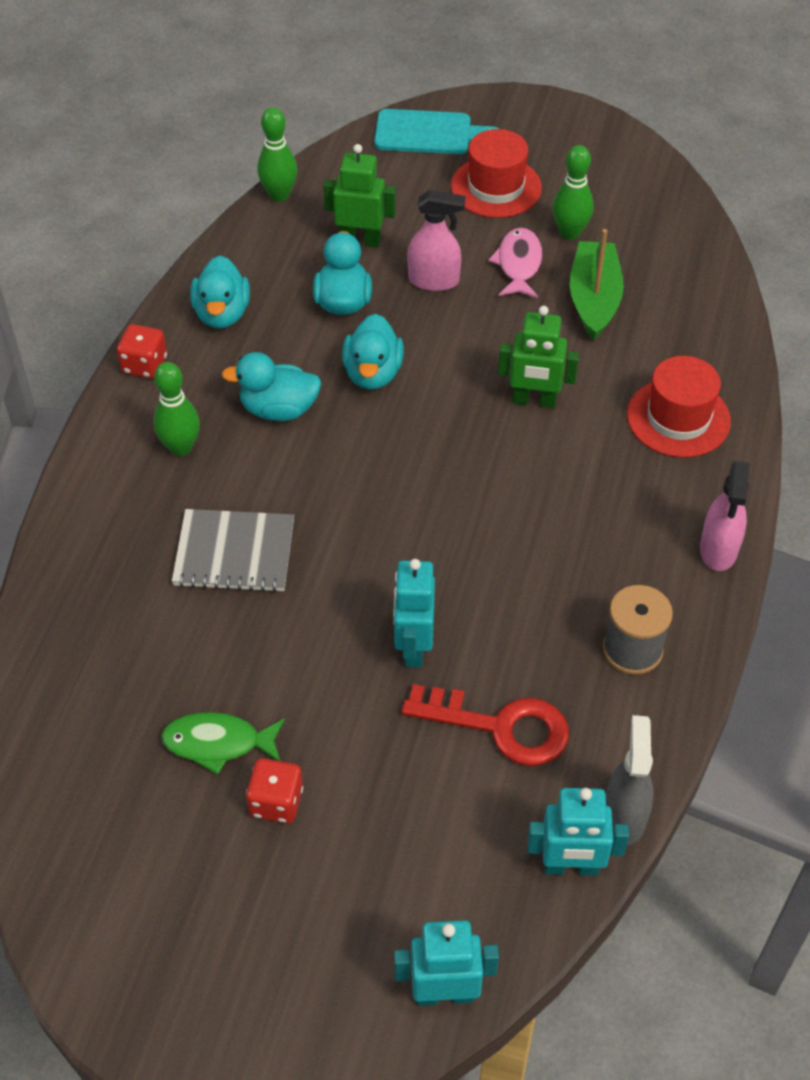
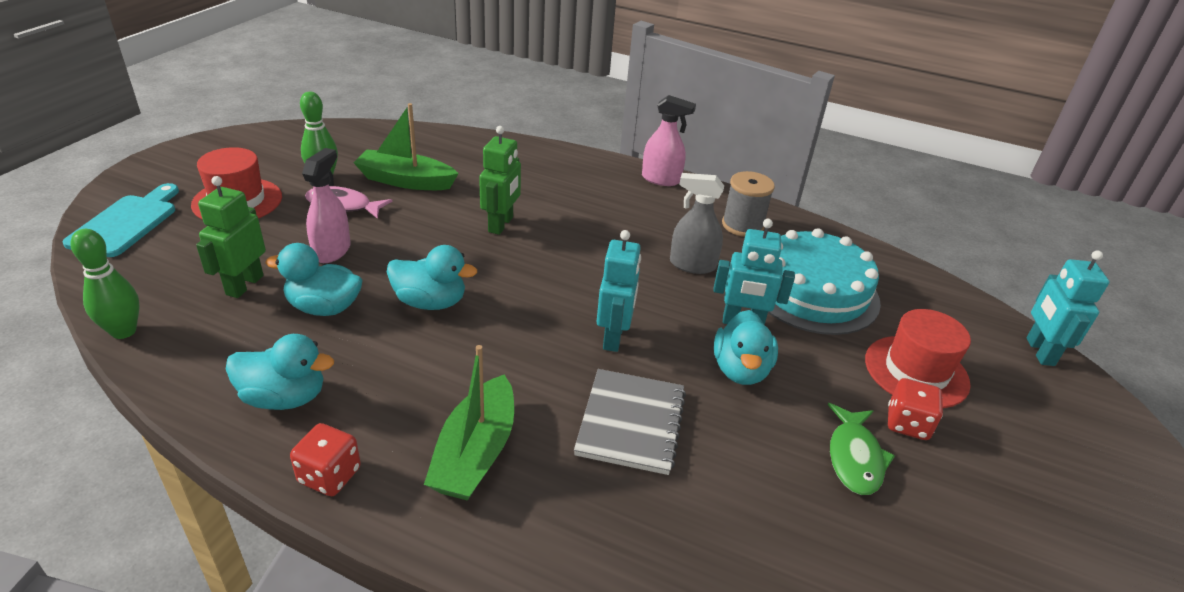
camera: 85 degrees left, 15 degrees down
green bowling pin [153,362,200,456] -> green boat [424,345,514,501]
turquoise duck [221,352,321,421] -> turquoise duck moved to [714,310,778,385]
red key [401,684,569,766] -> turquoise cake [768,228,881,335]
turquoise robot [527,788,629,876] -> turquoise robot moved to [597,230,641,352]
grey spray bottle [606,715,654,846] -> grey spray bottle moved to [670,173,724,274]
red hat [627,356,731,458] -> red hat moved to [865,309,971,408]

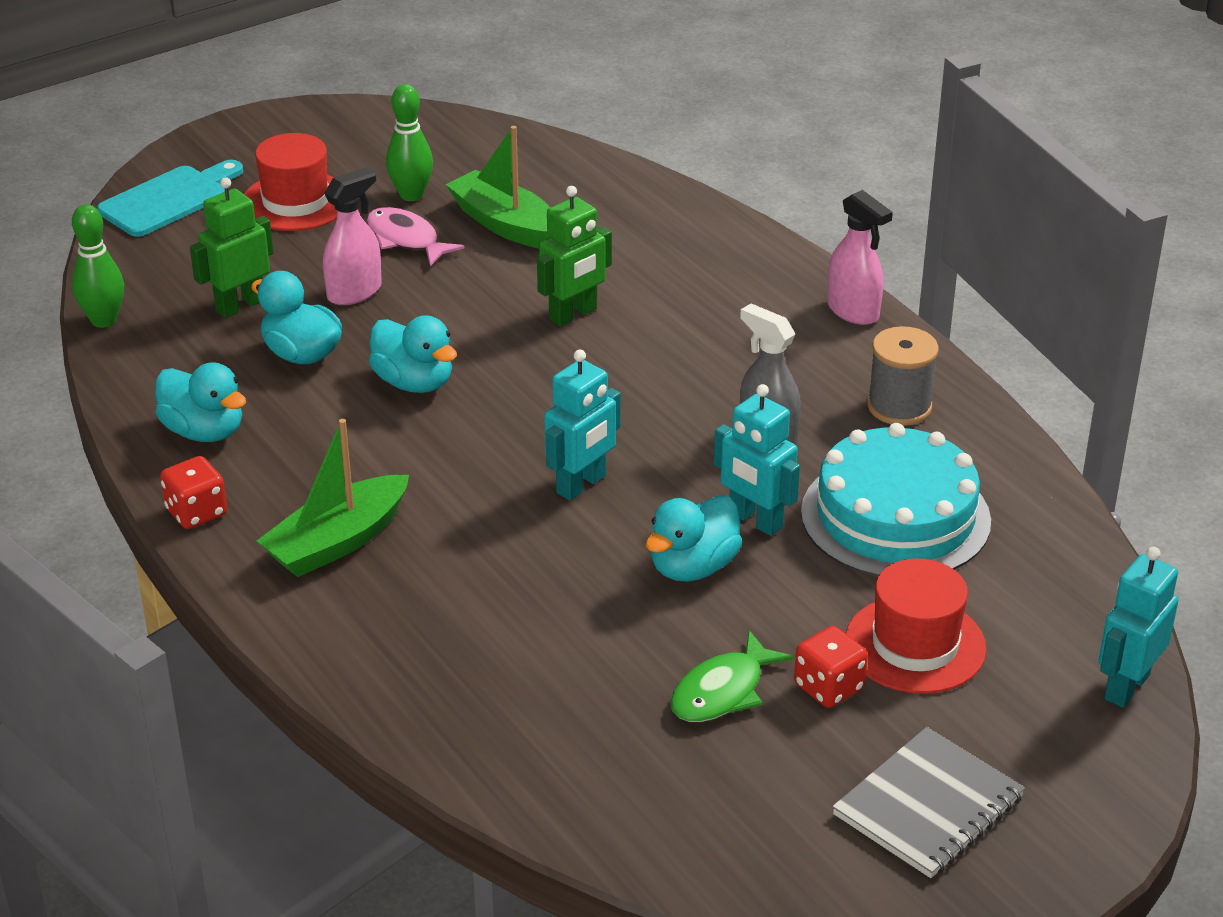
camera: 35 degrees right, 0 degrees up
grey notebook [574,369,686,475] -> grey notebook moved to [832,727,1025,878]

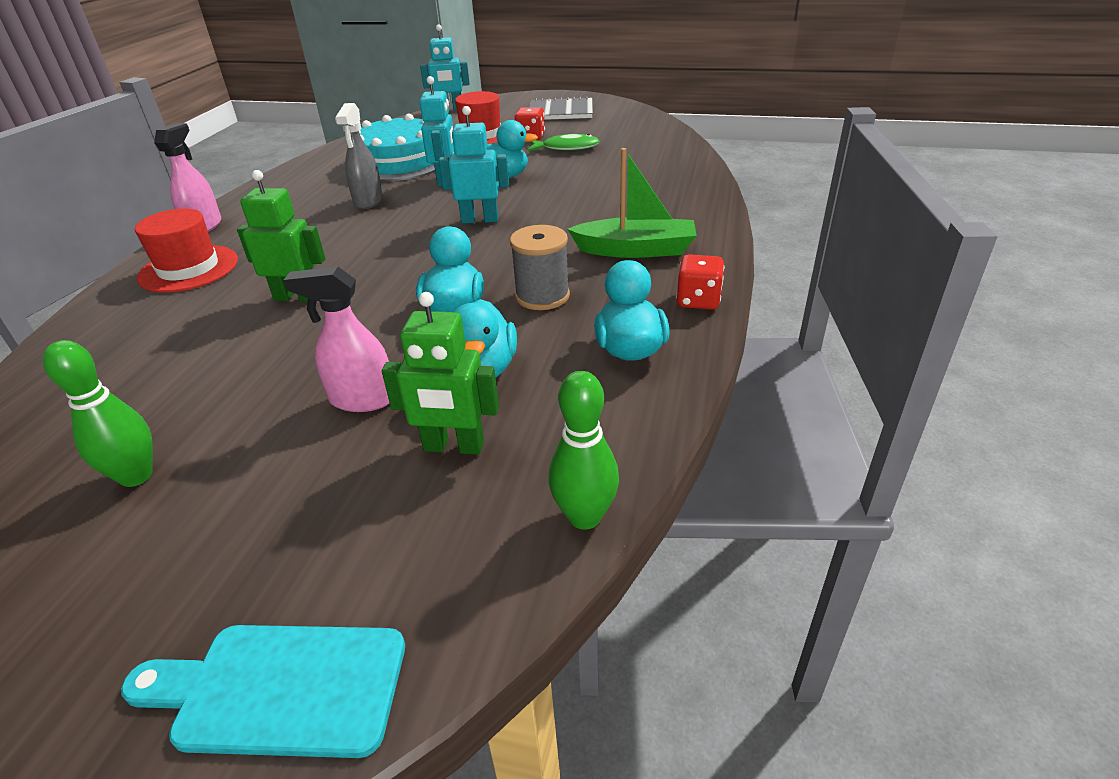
camera: 130 degrees left, 0 degrees up
red hat [244,133,337,231] -> red hat moved to [135,208,238,293]
pink fish [367,207,464,266] -> none
green boat [446,126,550,249] -> none
grey spool [867,326,939,426] -> grey spool moved to [510,225,570,310]

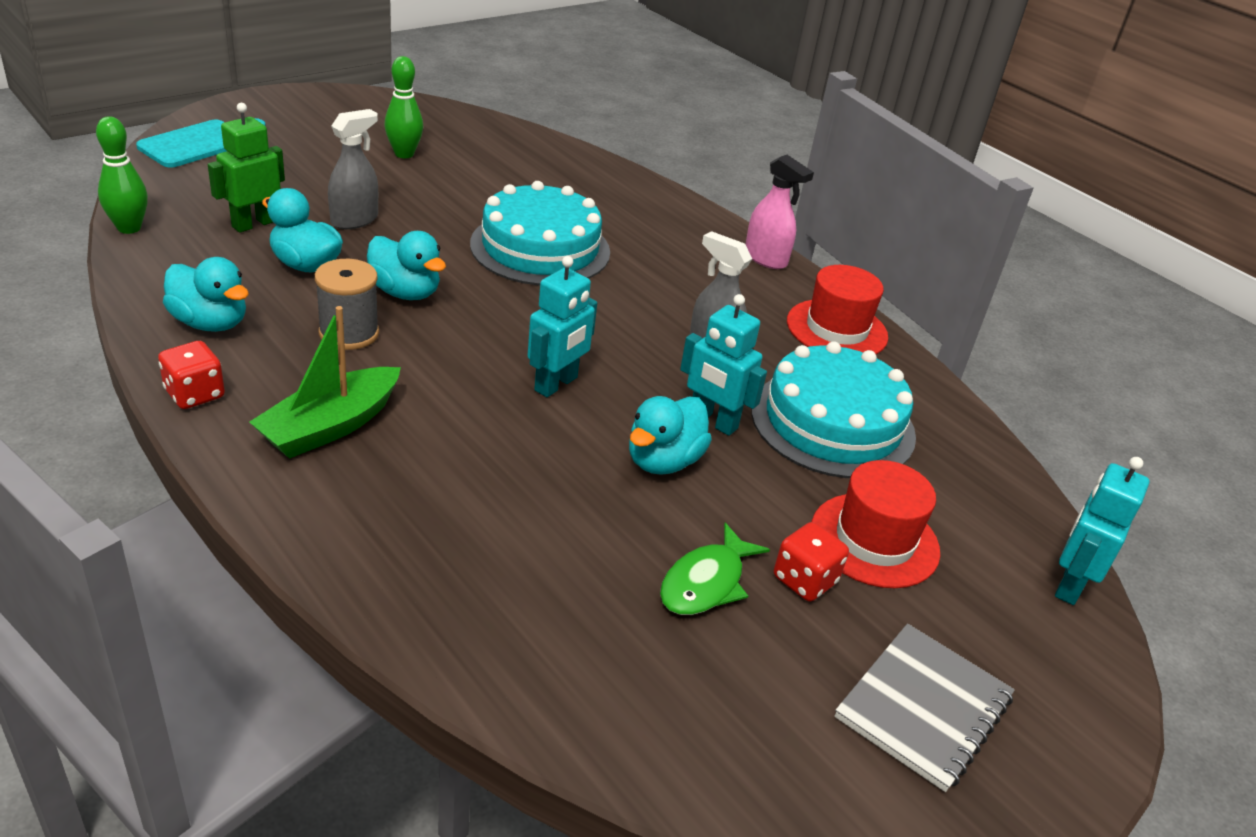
camera: 120 degrees right, 0 degrees up
red hat [135,208,238,293] -> red hat moved to [787,265,888,354]
green robot [237,170,325,302] -> turquoise cake [470,181,610,285]
pink spray bottle [284,267,389,412] -> grey spray bottle [328,109,378,229]

